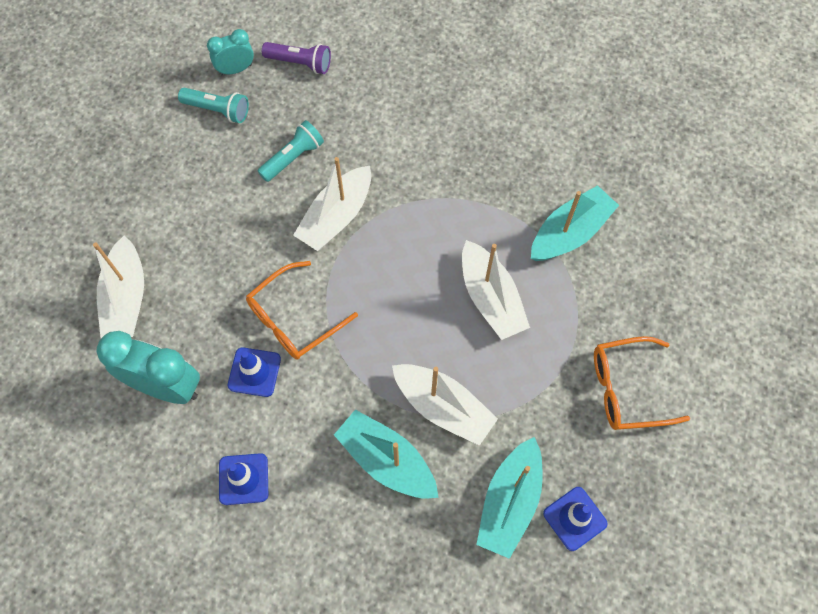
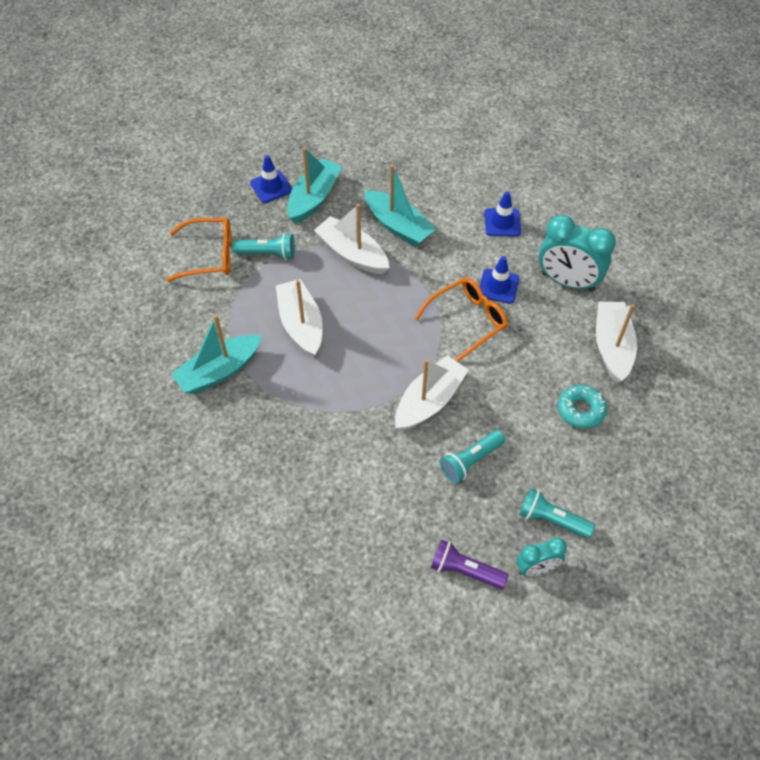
camera: 175 degrees left, 10 degrees down
none -> turquoise flashlight [232,233,295,260]
none -> turquoise donut [558,385,607,429]

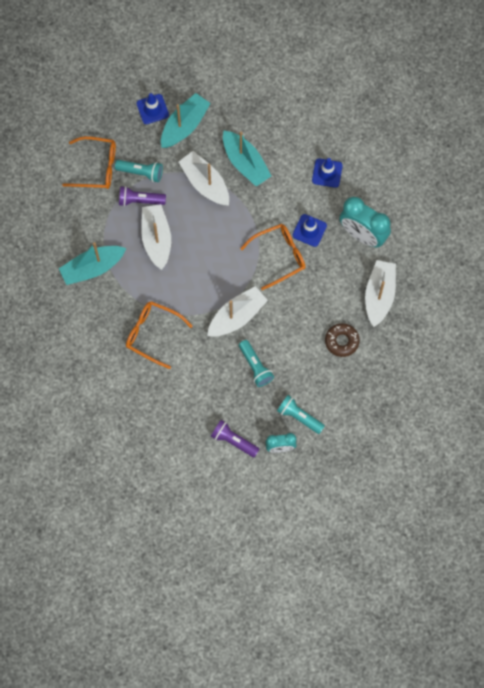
camera: 10 degrees right, 15 degrees up
turquoise flashlight [440,430,505,483] -> turquoise flashlight turned 90 degrees counterclockwise [239,340,274,387]
turquoise donut [558,385,607,429] -> brown donut [325,323,360,357]
none -> purple flashlight [119,186,166,207]
none -> orange glasses [126,301,193,369]

